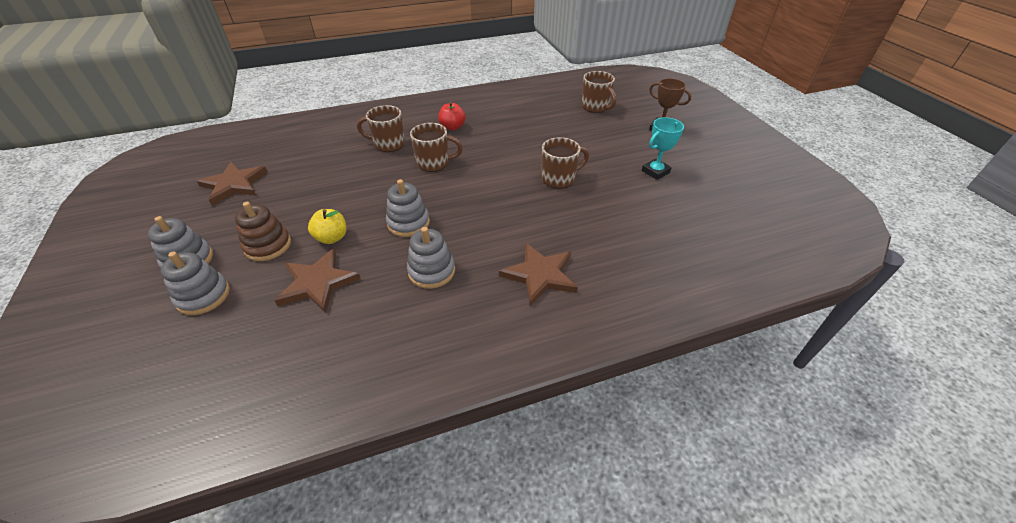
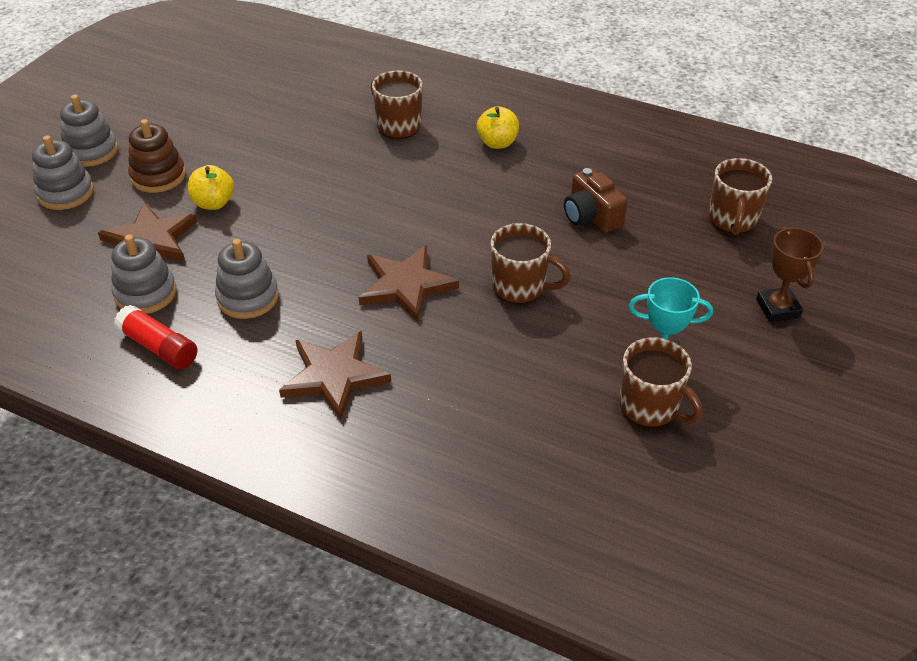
camera: 45 degrees right, 0 degrees up
brown star [197,162,268,205] -> brown star moved to [359,245,459,322]
grey stacking toy [386,179,430,237] -> grey stacking toy moved to [112,235,177,314]
brown mug [410,123,463,172] -> brown mug moved to [619,338,703,427]
red apple [438,102,466,130] -> yellow apple [477,106,519,149]
none -> red glue stick [114,305,197,370]
none -> brown camera [564,168,628,233]

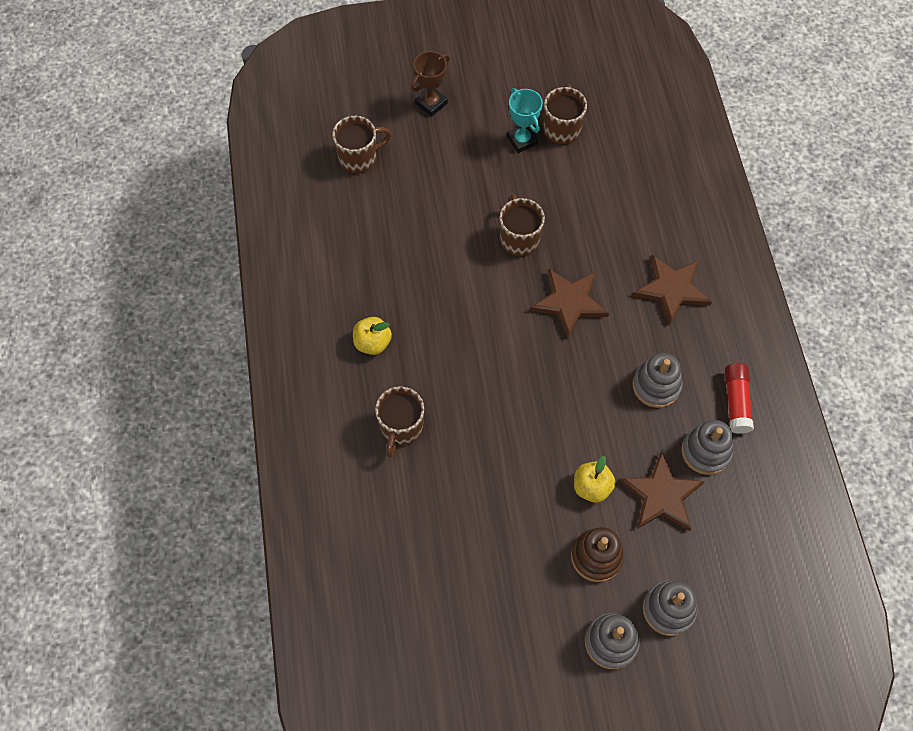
camera: 125 degrees left, 20 degrees up
brown camera [564,168,628,233] -> none

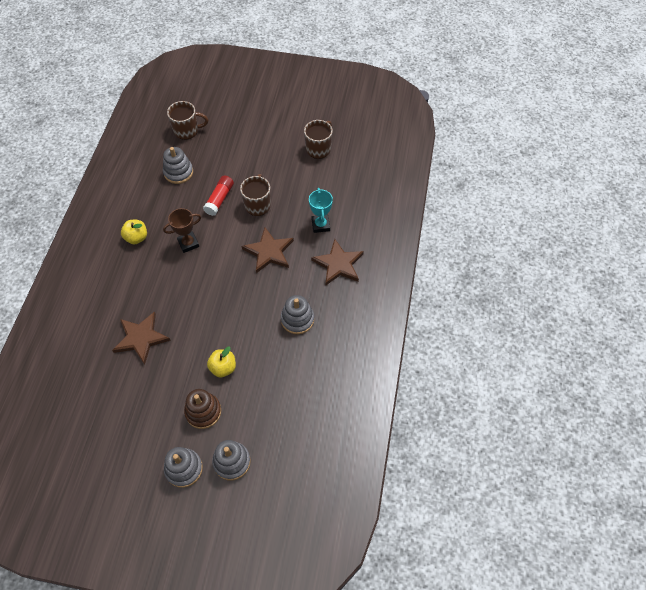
camera: 20 degrees right, 5 degrees down
brown mug [375,386,424,458] -> none
brown trophy [411,51,450,117] -> brown trophy moved to [163,208,201,253]
turquoise trophy [507,88,543,153] -> turquoise trophy moved to [309,188,333,233]
brown star [619,451,705,531] -> brown star moved to [112,311,171,365]
grey stacking toy [681,420,733,475] -> grey stacking toy moved to [163,147,193,184]
red glue stick [725,363,754,434] -> red glue stick moved to [203,175,234,216]

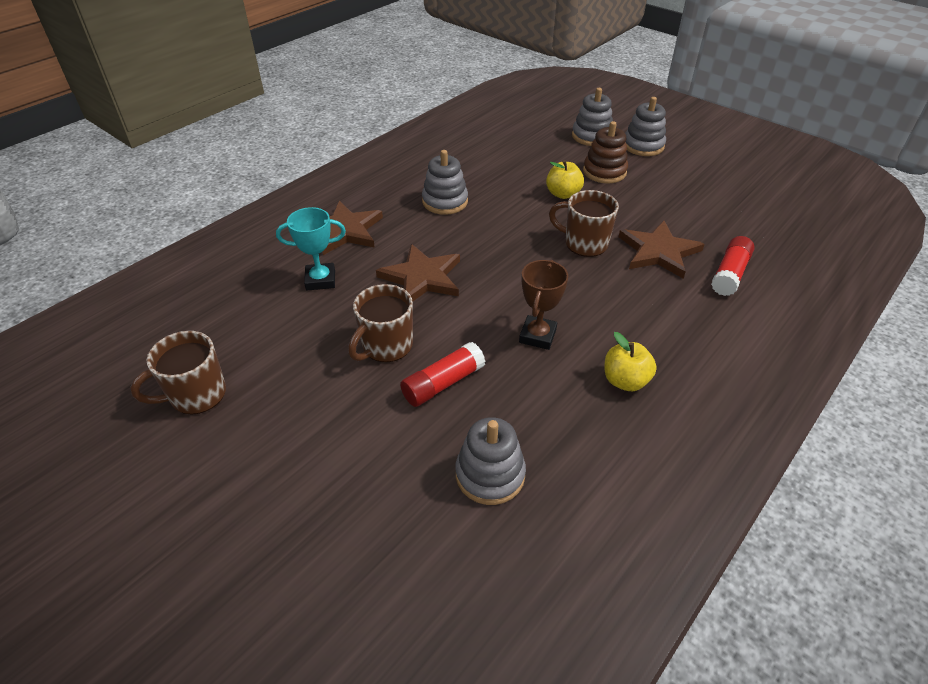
camera: 150 degrees left, 15 degrees down
brown trophy [163,208,201,253] -> brown trophy turned 75 degrees counterclockwise [519,260,568,350]
brown mug [167,101,208,140] -> brown mug moved to [549,190,619,257]
turquoise trophy [309,188,333,233] -> turquoise trophy turned 60 degrees clockwise [276,207,346,290]
none -> red glue stick [711,236,754,296]

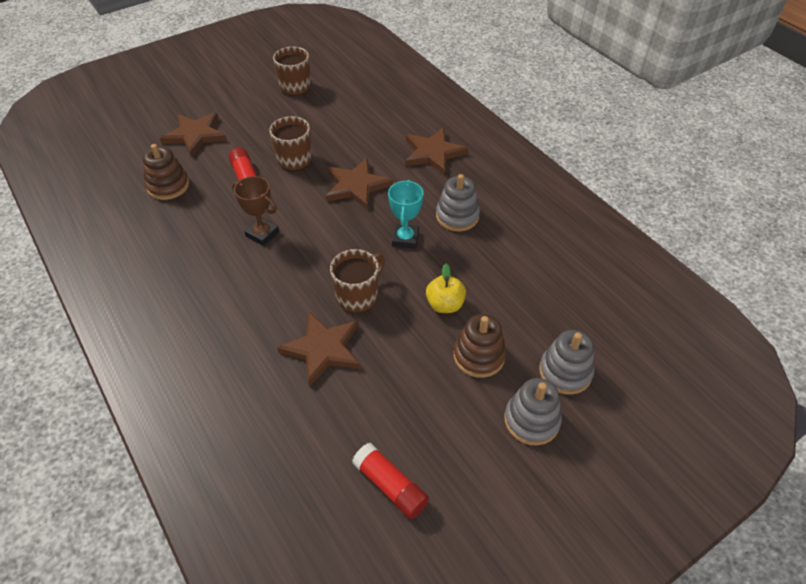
camera: 105 degrees right, 5 degrees up
turquoise trophy [276,207,346,290] -> turquoise trophy moved to [388,180,424,249]
grey stacking toy [455,417,526,505] -> brown stacking toy [143,144,189,200]
yellow apple [604,332,657,391] -> none
red glue stick [711,236,754,296] -> red glue stick moved to [352,443,429,519]
none -> brown star [160,112,227,157]

